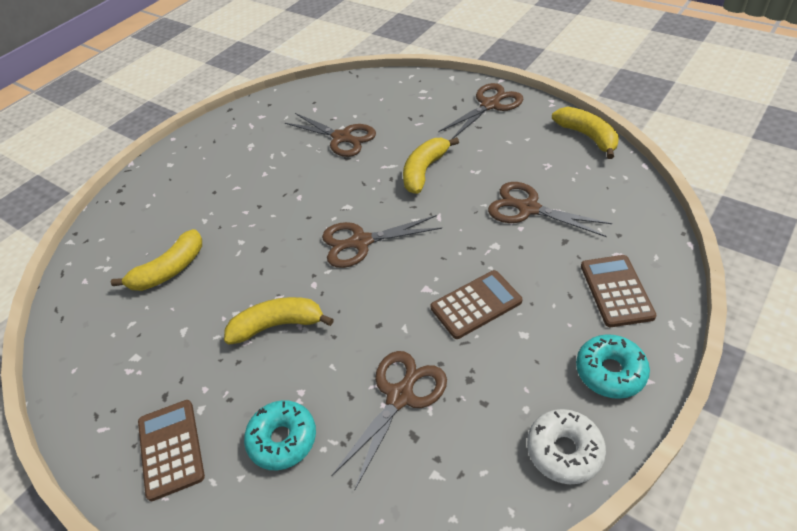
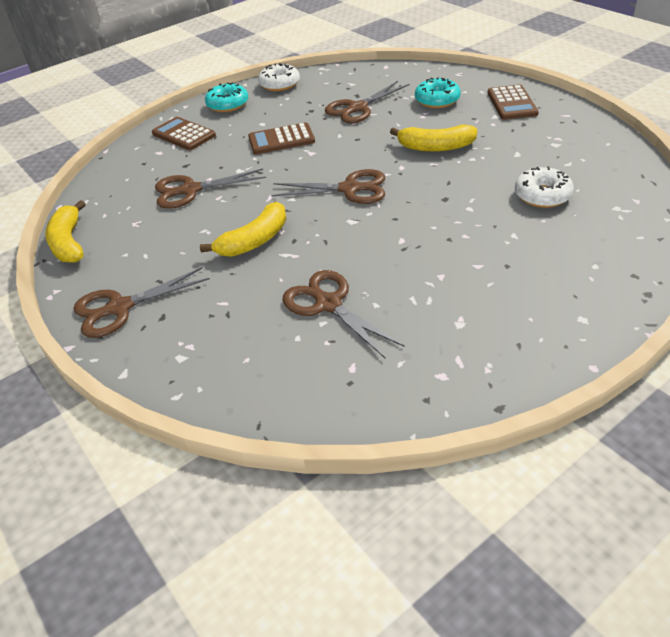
camera: 165 degrees left, 5 degrees down
yellow banana [111,229,202,291] -> white donut [515,167,574,208]
brown scissors [488,182,613,237] -> brown scissors turned 120 degrees clockwise [155,169,266,209]
brown calculator [581,255,656,327] -> brown calculator turned 120 degrees clockwise [152,117,216,150]

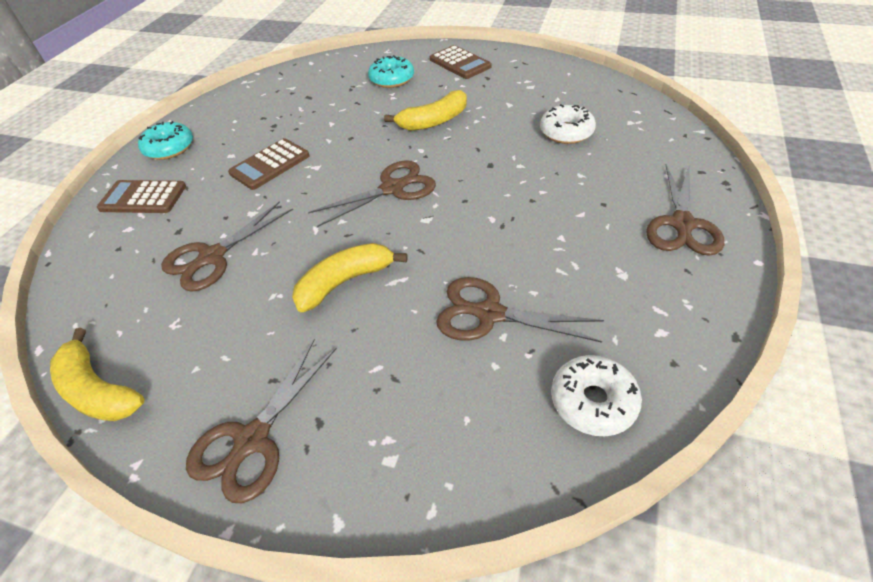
camera: 35 degrees left, 5 degrees up
yellow banana [200,202,286,257] -> yellow banana turned 135 degrees counterclockwise [292,243,408,312]
white donut [258,63,300,91] -> white donut moved to [551,355,642,436]
brown scissors [325,81,410,123] -> brown scissors moved to [646,164,724,256]

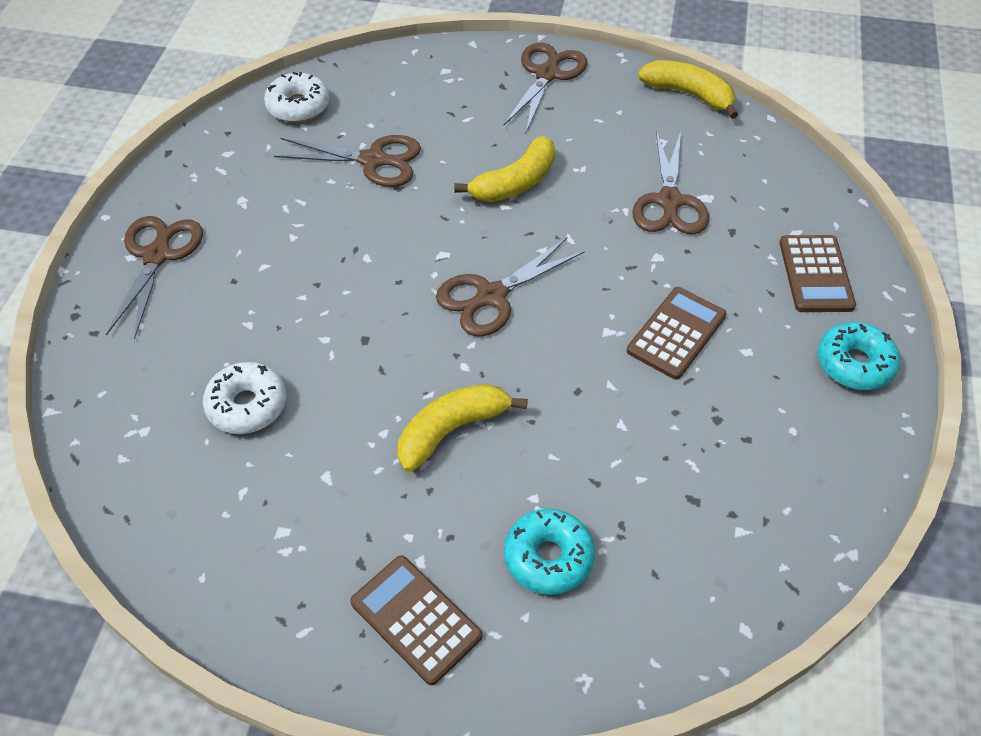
camera: 170 degrees right, 5 degrees up
brown calculator [97,180,186,213] -> brown calculator turned 90 degrees clockwise [779,235,856,312]
brown scissors [161,201,293,292] -> brown scissors turned 150 degrees clockwise [632,131,709,234]

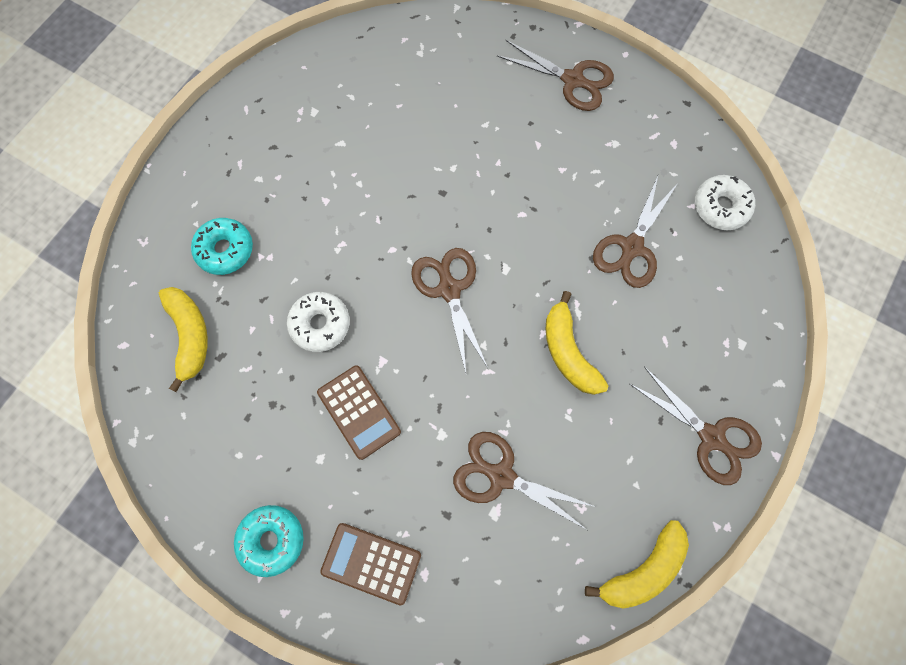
camera: 110 degrees right, 20 degrees up
white donut [203,362,286,434] -> white donut moved to [287,292,350,352]
brown calculator [350,555,482,685] -> none
yellow banana [398,384,528,472] -> yellow banana moved to [159,287,208,392]

